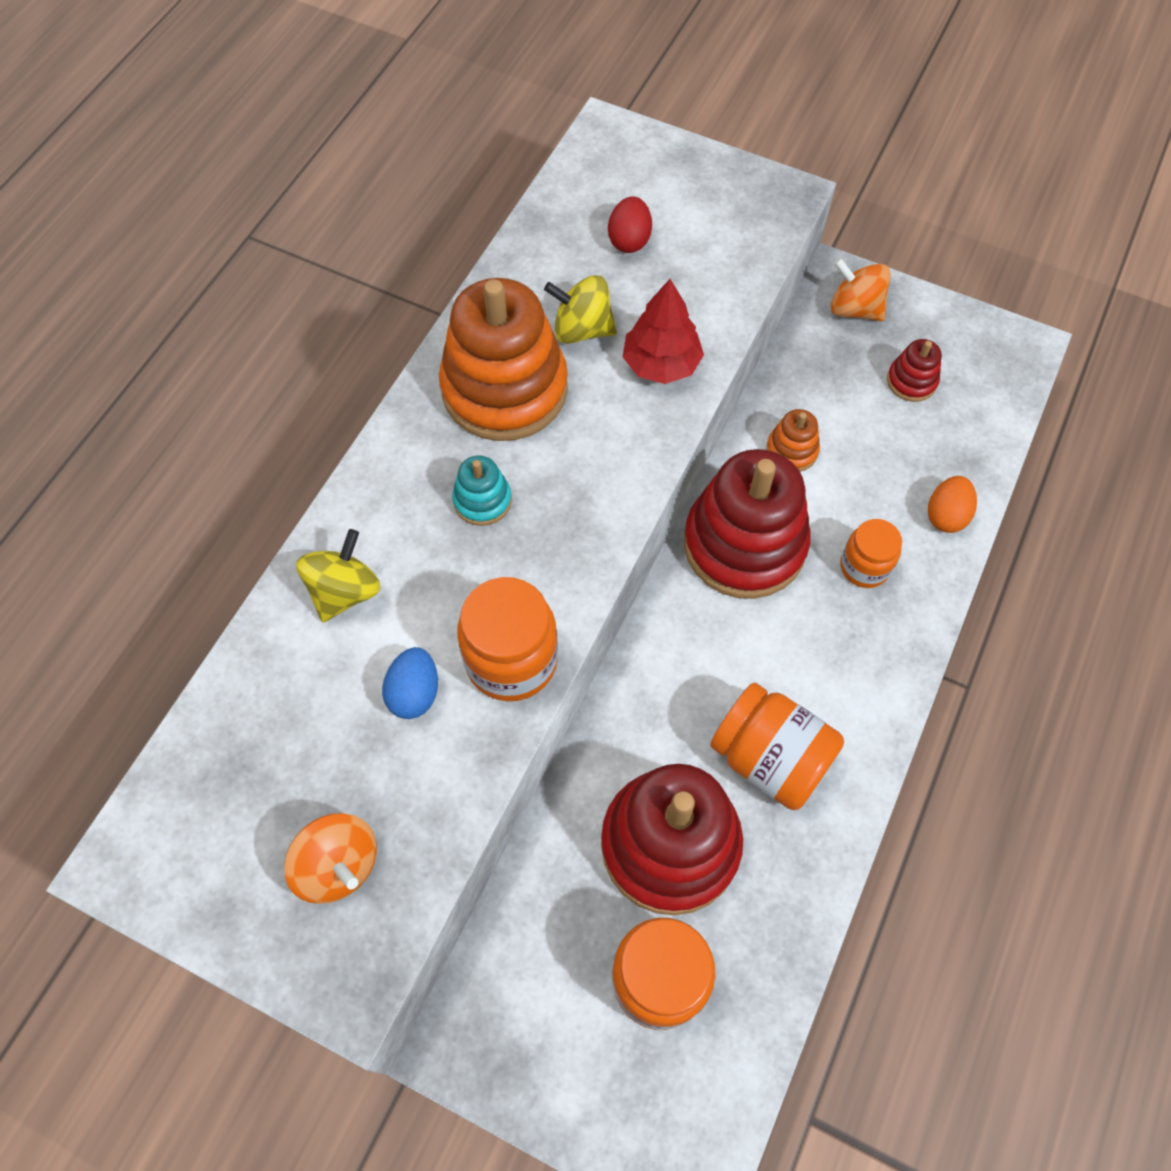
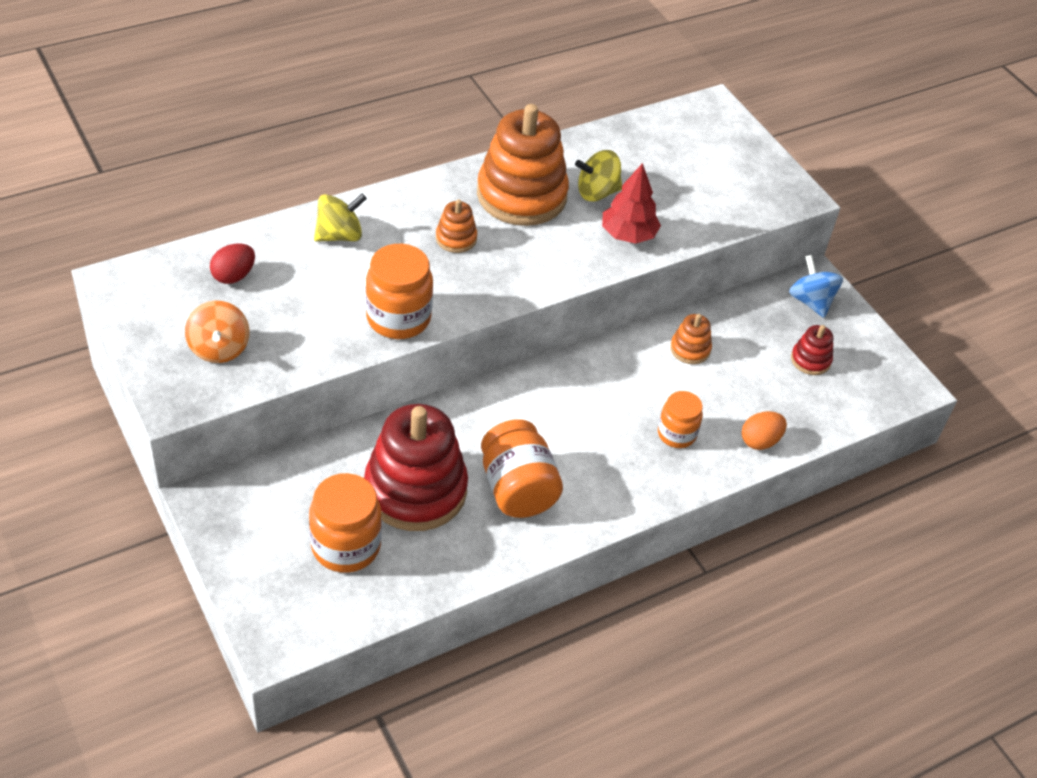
camera: 30 degrees right, 15 degrees down
blue egg [382,647,438,719] -> none
turquoise stacking toy [452,456,512,526] -> orange stacking toy [436,199,477,253]
yellow spinning top [544,275,617,344] -> yellow spinning top turned 60 degrees counterclockwise [575,150,622,201]
red egg [608,196,652,253] -> red egg moved to [210,243,255,284]
red stacking toy [684,449,811,599] -> none
orange spinning top [831,258,891,321] -> blue spinning top [789,255,843,318]

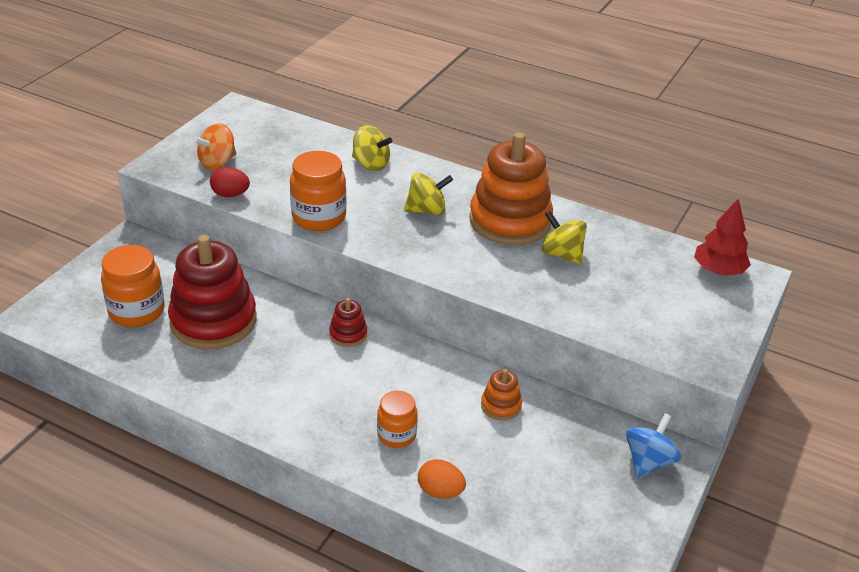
camera: 60 degrees right, 10 degrees down
red egg [210,243,255,284] -> red egg moved to [210,167,250,197]
orange stacking toy [436,199,477,253] -> yellow spinning top [404,172,453,215]
orange jar [481,419,563,518] -> none
red tree [602,163,661,244] -> red tree moved to [694,198,751,275]
red stacking toy [791,325,833,375] -> red stacking toy moved to [329,298,367,347]

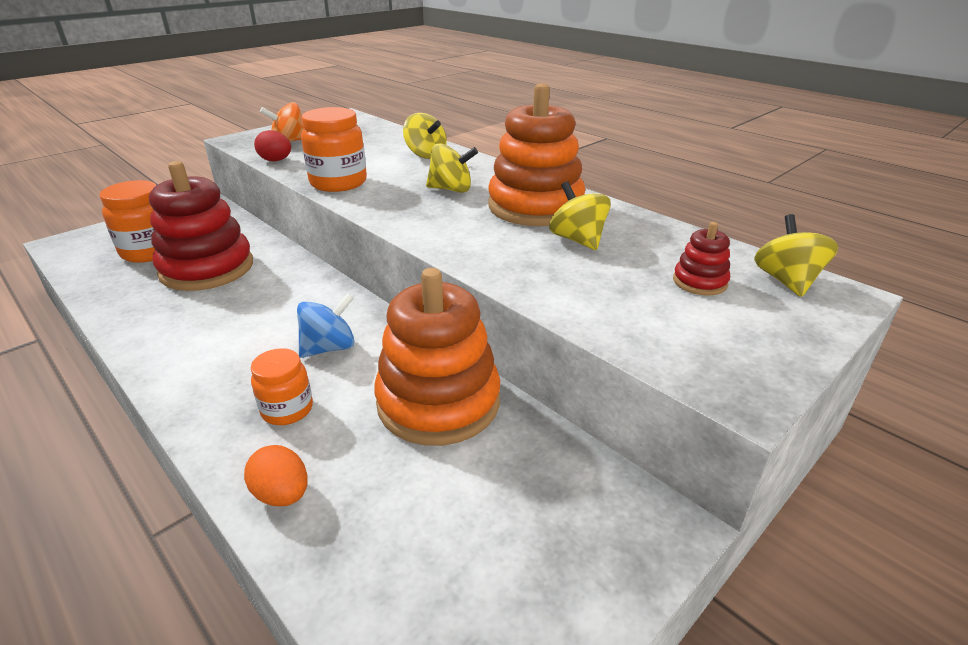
camera: 20 degrees right, 5 degrees down
red stacking toy [329,298,367,347] -> red stacking toy moved to [673,222,730,295]
orange stacking toy [481,369,522,421] -> orange stacking toy [374,268,500,446], size x2.27
blue spinning top [626,413,681,478] -> blue spinning top moved to [297,293,355,358]
red tree [694,198,751,275] -> yellow spinning top [754,214,838,297]

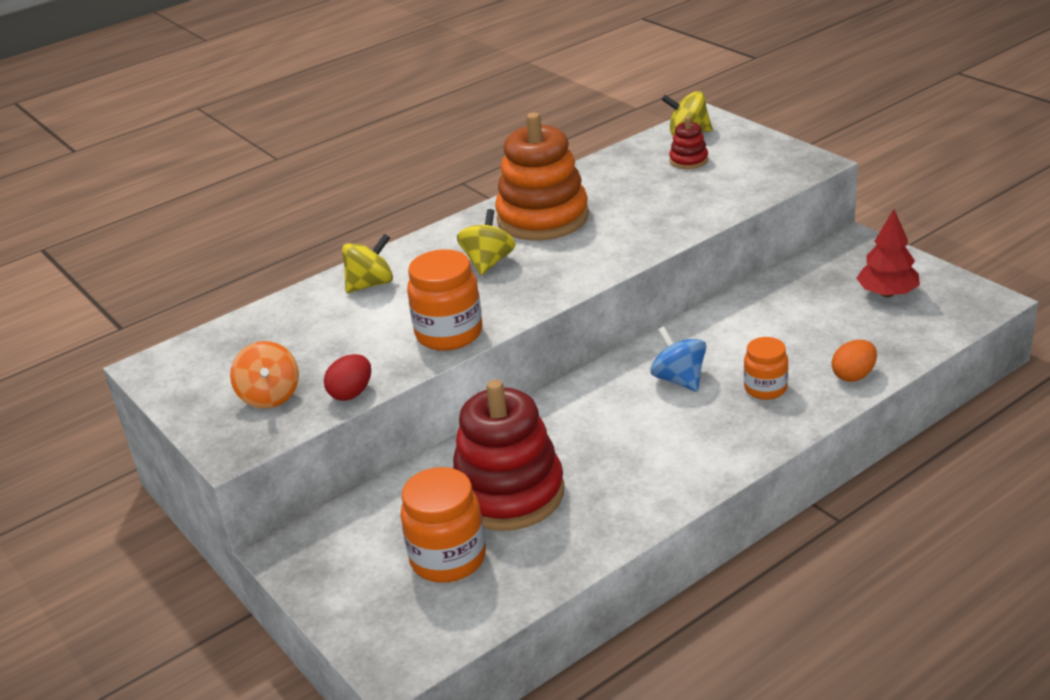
camera: 80 degrees left, 0 degrees up
orange stacking toy [374,268,500,446] -> none
yellow spinning top [549,181,611,250] -> none
none -> red tree [857,209,920,297]

